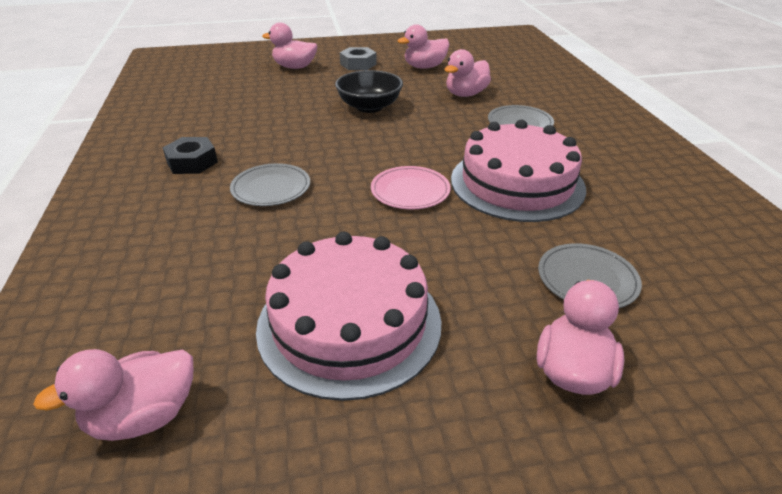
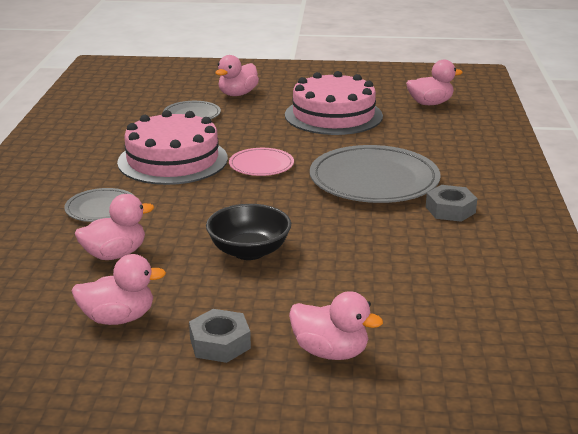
camera: 165 degrees left, 10 degrees down
black nut [162,137,218,174] -> grey nut [426,185,477,222]
grey plate [230,163,310,206] -> grey plate [310,145,440,203], size x1.93

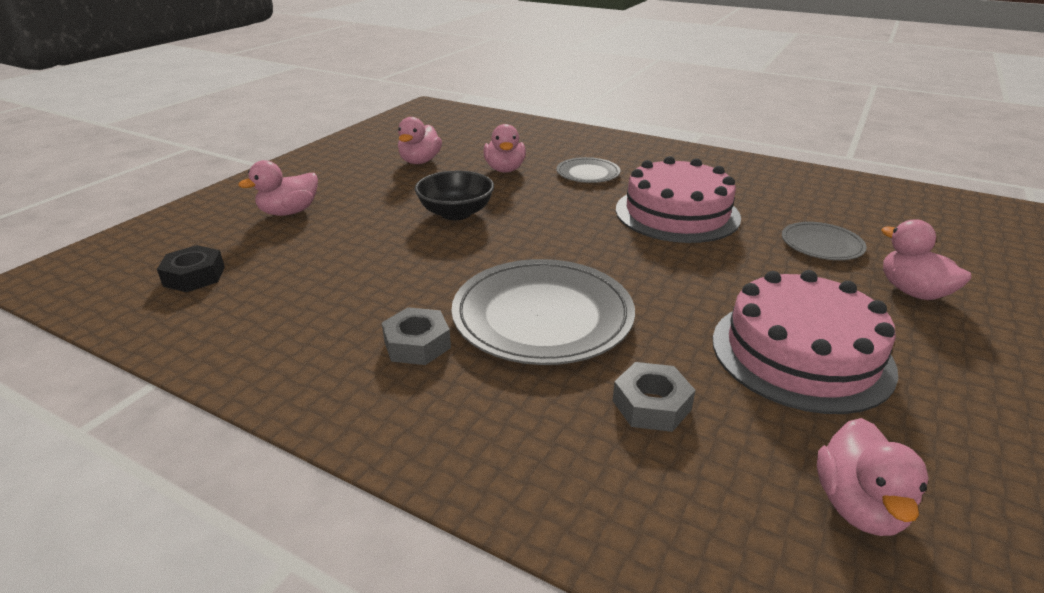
camera: 115 degrees right, 5 degrees up
grey nut [189,309,251,363] -> grey nut moved to [613,362,696,432]
pink plate [229,148,294,176] -> none
none -> black nut [157,245,225,292]

